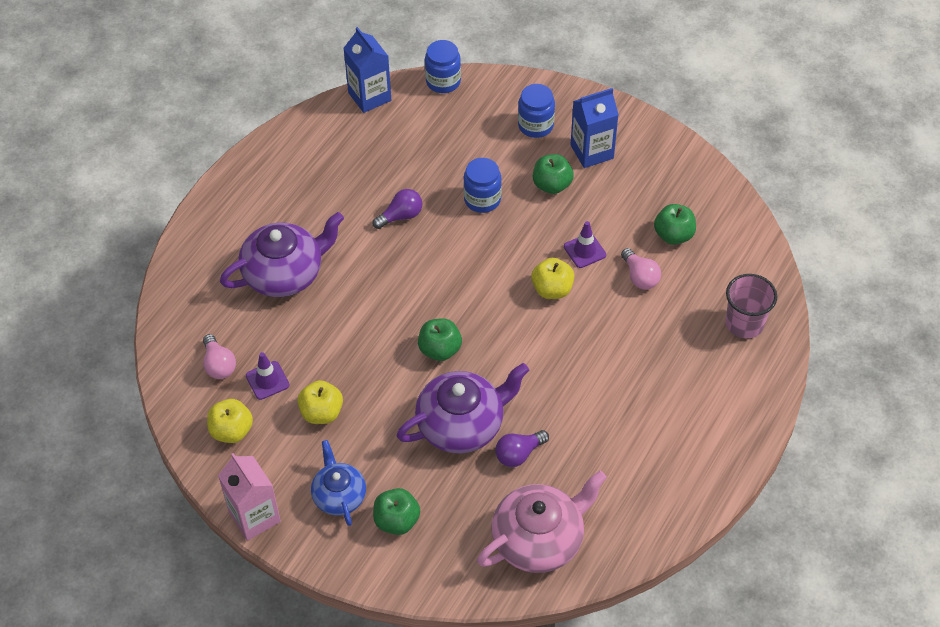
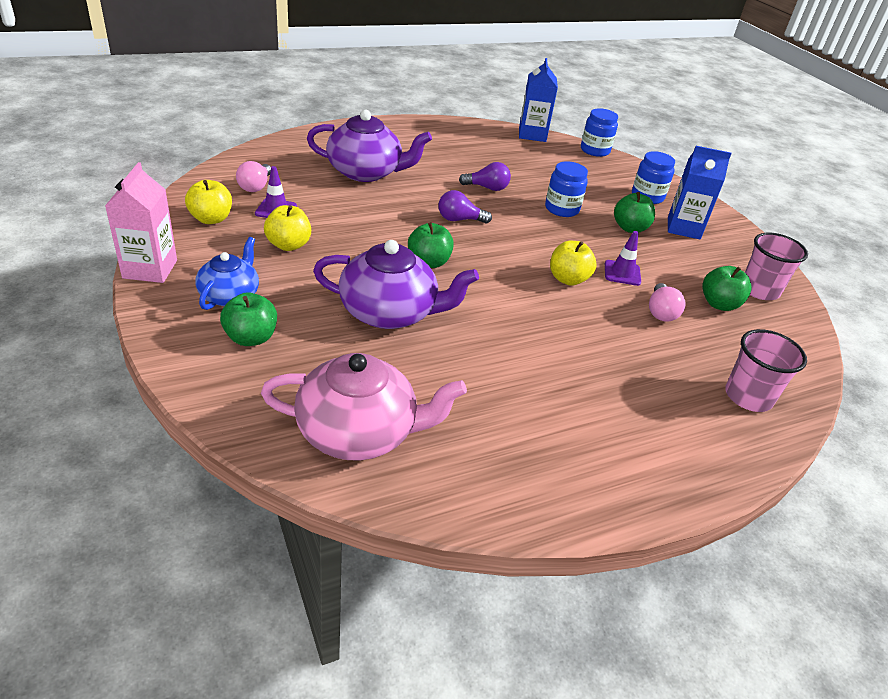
camera: 30 degrees right, 15 degrees down
purple light bulb [495,430,549,467] -> purple light bulb moved to [438,190,492,223]
none -> pink cup [745,233,808,300]

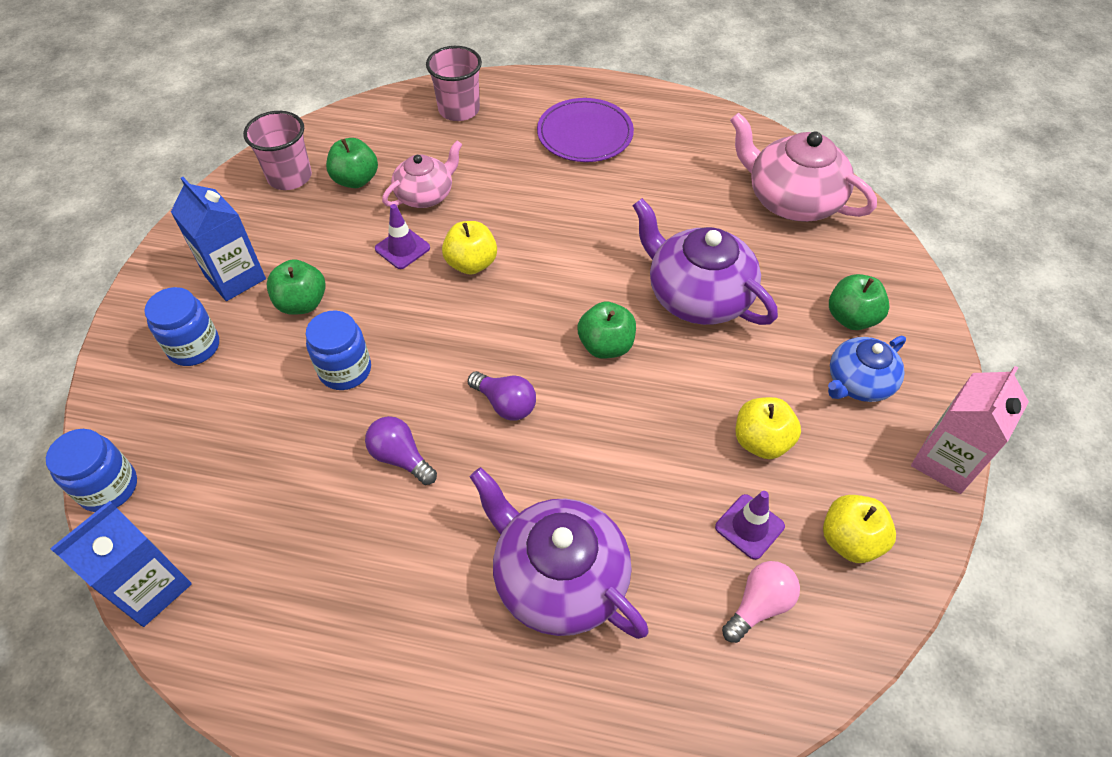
camera: 140 degrees left, 15 degrees up
pink light bulb [649,283,686,322] -> pink teapot [382,140,463,208]
none -> purple plate [537,98,634,162]

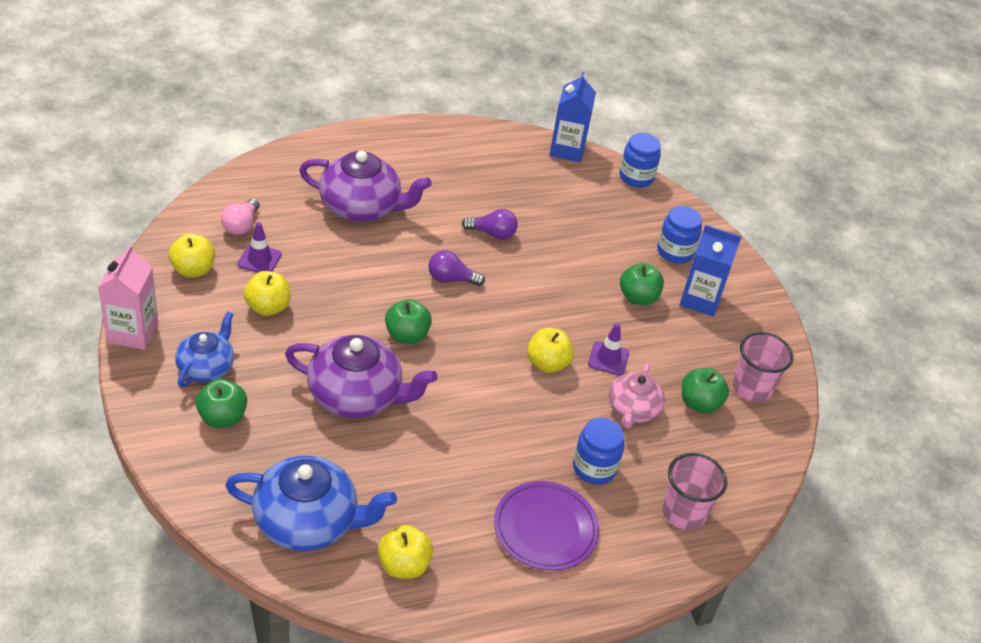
camera: 145 degrees right, 10 degrees down
blue jar [306,310,371,390] -> blue jar moved to [573,418,625,485]
pink teapot [730,112,877,222] -> blue teapot [225,455,397,551]
none -> yellow apple [378,525,433,579]

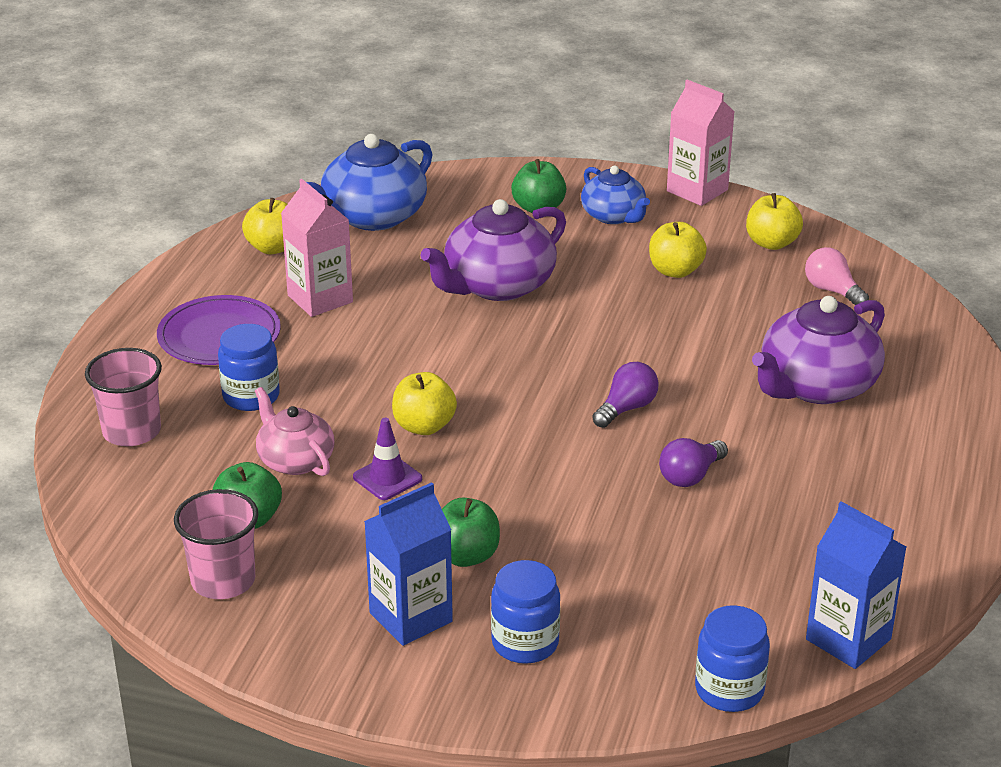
camera: 130 degrees right, 10 degrees down
purple traffic cone [237,222,282,273] -> none
green apple [385,299,432,344] -> none
none -> pink carton [281,179,353,317]

